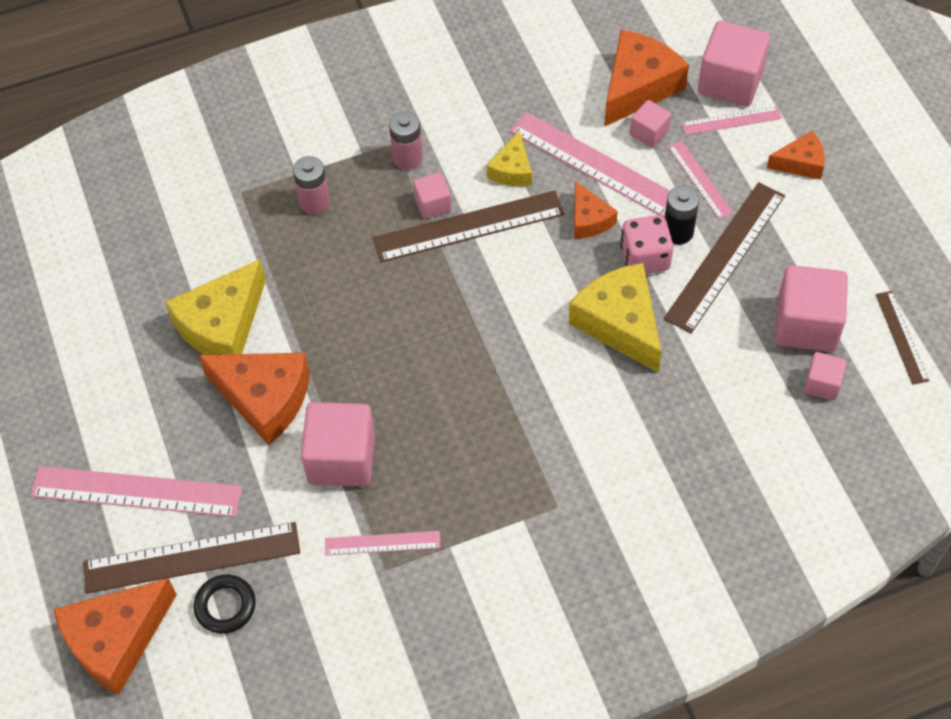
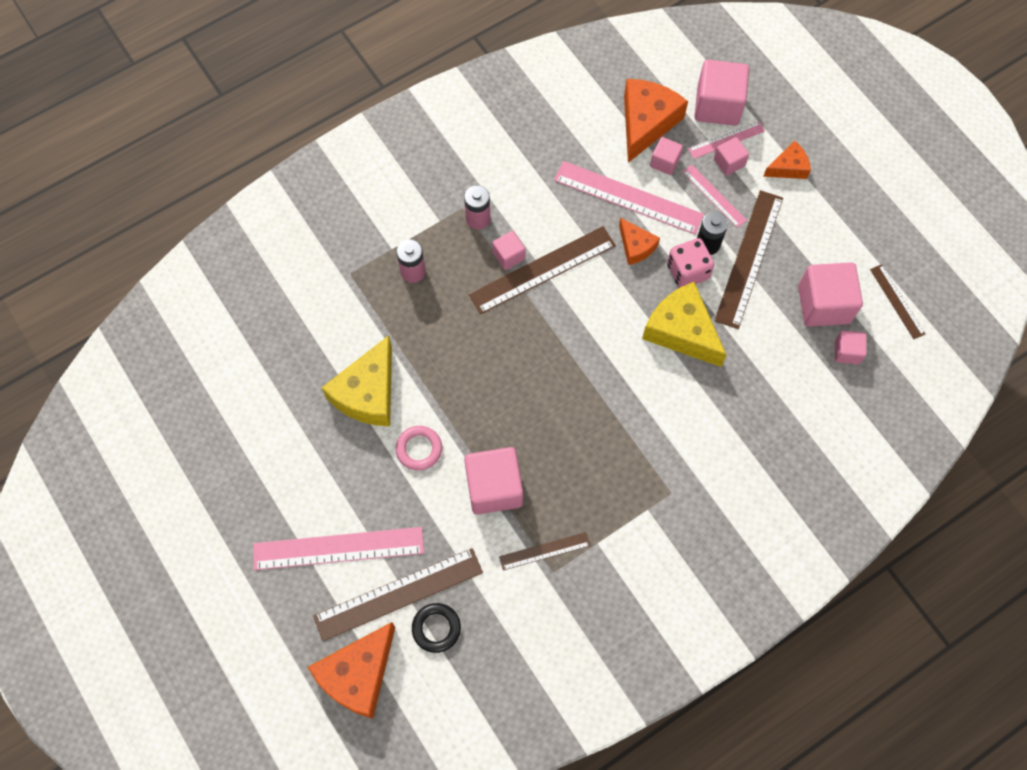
camera: 15 degrees left, 10 degrees up
orange cheese [198,353,310,445] -> pink ring [396,426,442,471]
pink ruler [325,531,441,555] -> brown ruler [499,532,591,570]
yellow cheese [487,130,532,186] -> none
none -> pink cube [714,137,749,176]

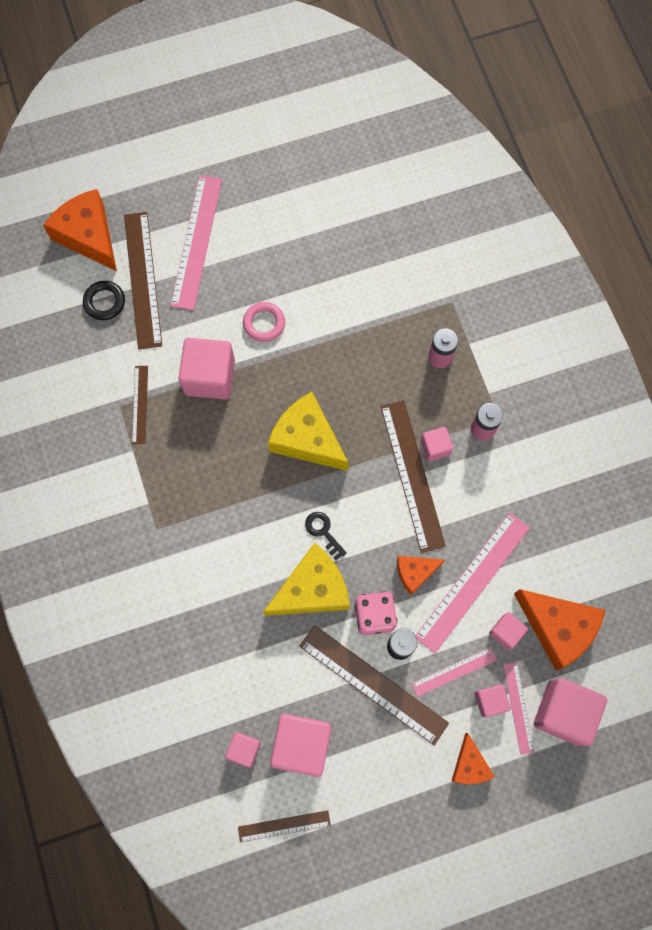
camera: 105 degrees right, 5 degrees up
yellow cheese [322,335,392,426] -> yellow cheese moved to [268,392,349,471]
none -> black key [305,512,347,560]

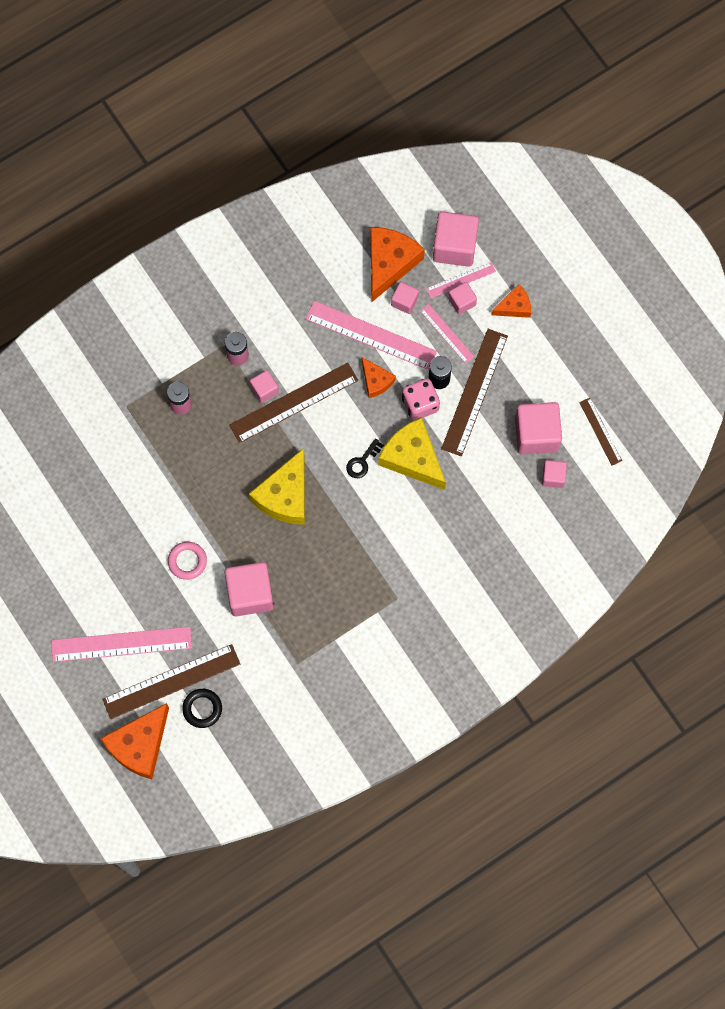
camera: 105 degrees left, 0 degrees up
brown ruler [132,366,148,444] -> none

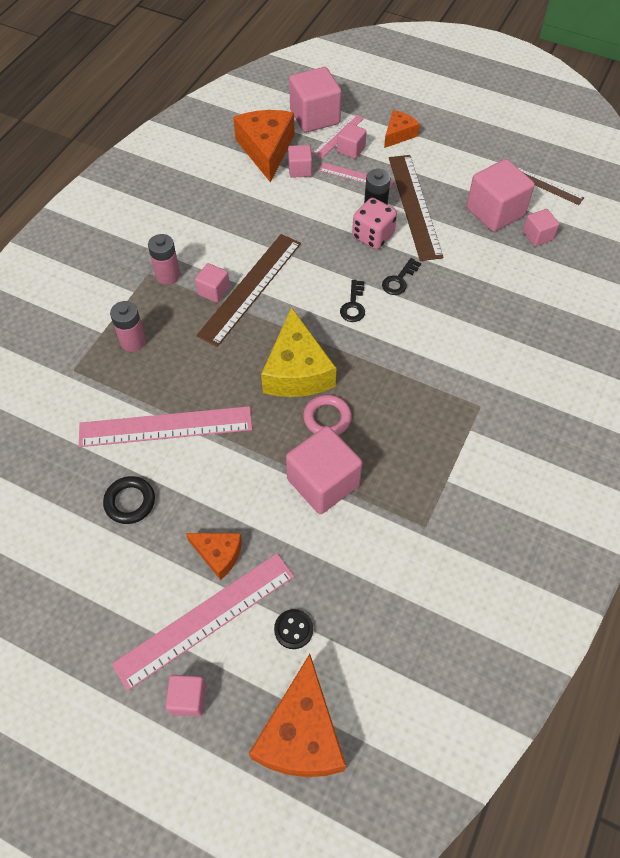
camera: 30 degrees left, 15 degrees down
brown ruler [102,644,240,719] -> black button [274,609,313,649]
pink ring [168,542,207,580] -> pink ring moved to [303,394,352,435]
black ring [182,689,222,728] -> black ring moved to [103,476,155,524]
pink ruler [306,301,437,370] -> pink ruler moved to [79,406,252,447]
orange cheese [362,357,396,398] -> orange cheese moved to [186,533,242,580]
yellow cheese [378,418,446,490] -> black key [382,258,421,295]
none -> pink cube [165,675,206,717]

